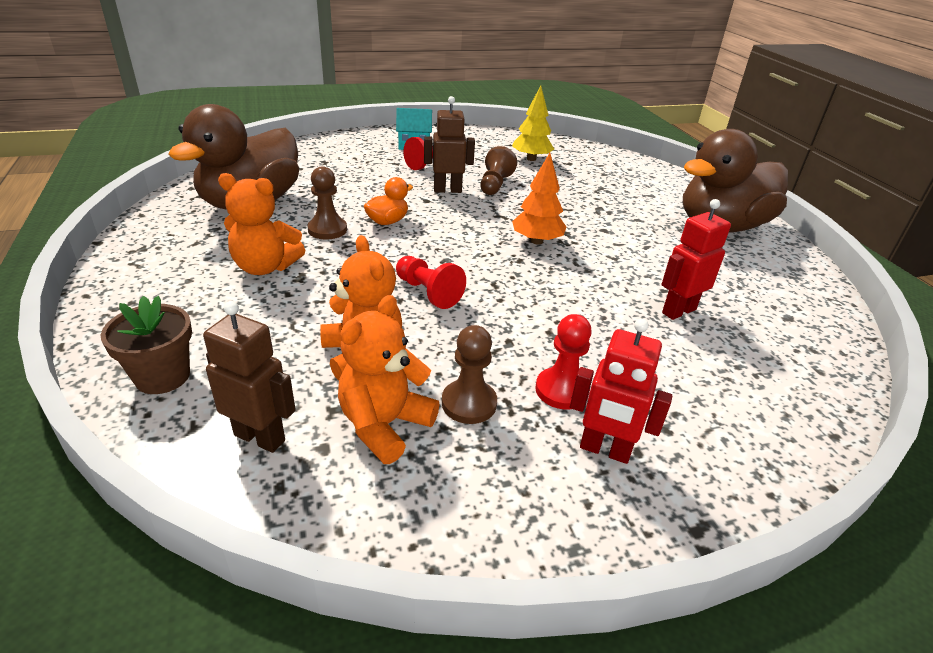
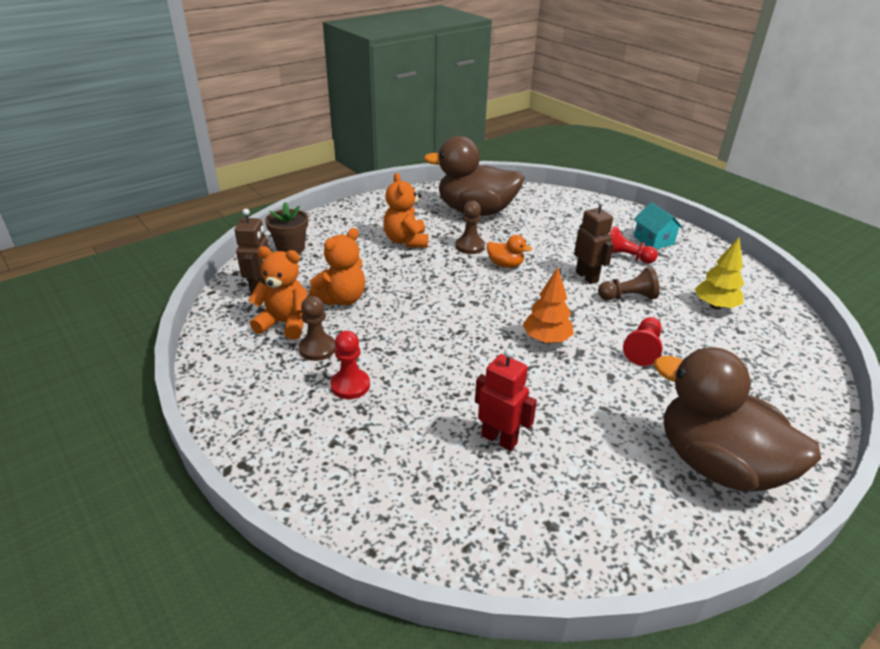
camera: 70 degrees right, 0 degrees up
red pawn [396,256,466,309] -> red pawn moved to [623,317,663,366]
red robot [570,318,672,464] -> none

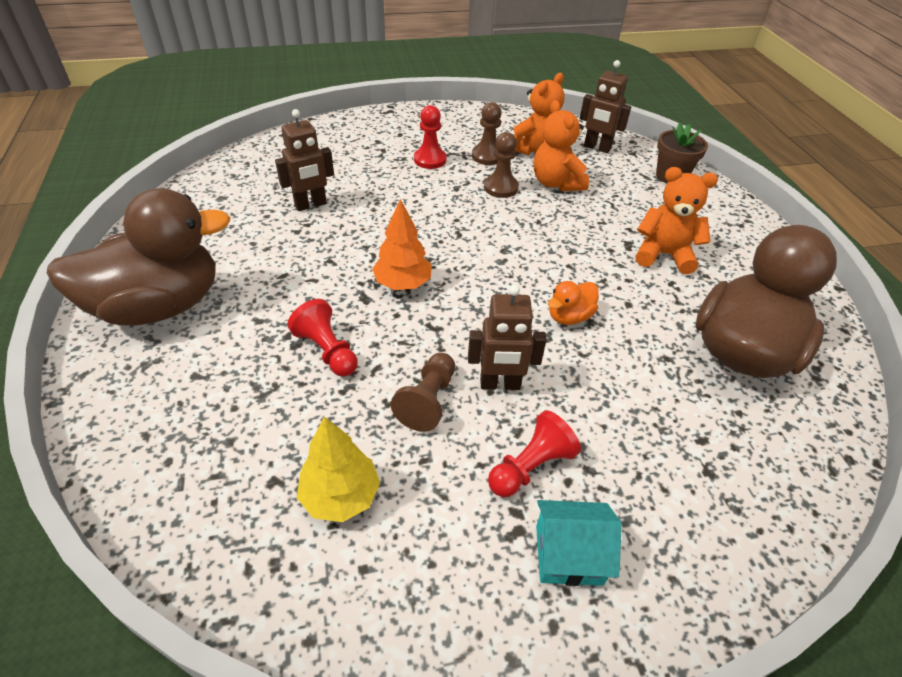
camera: 115 degrees right, 10 degrees up
brown pawn [456,201,485,254] -> brown pawn moved to [484,132,519,198]
red robot [475,348,537,451] -> brown robot [275,109,334,211]

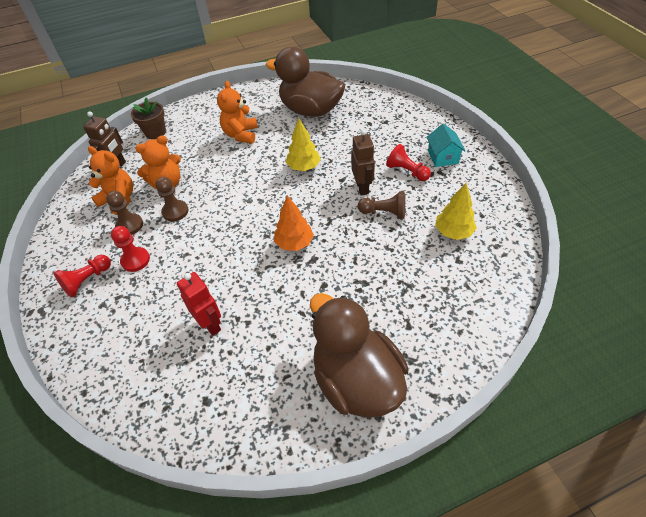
camera: 95 degrees left, 5 degrees up
brown robot [275,109,334,211] -> red robot [177,272,221,336]
red pawn [287,299,358,377] -> red pawn moved to [54,255,111,298]
orange duck [548,281,599,325] -> yellow tree [286,118,321,171]

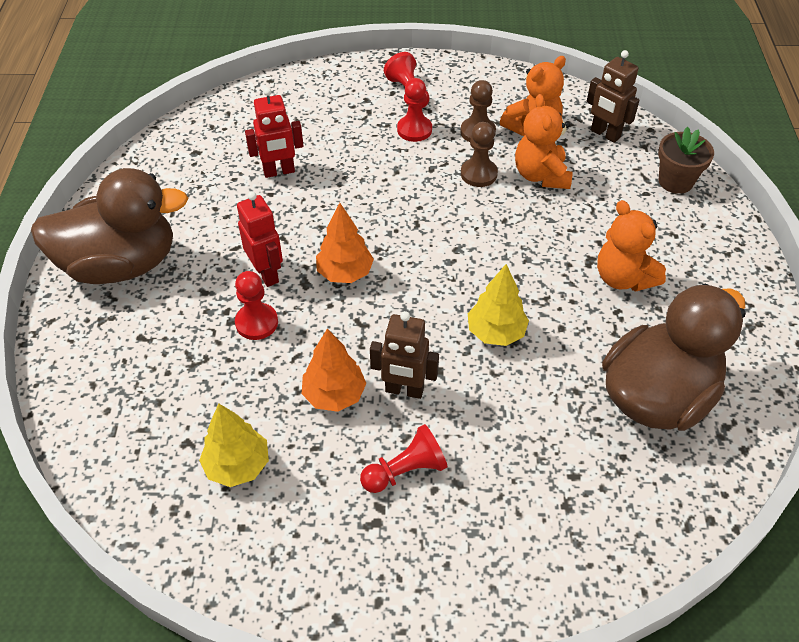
camera: 110 degrees right, 0 degrees up
orange teddy bear [217,81,258,144] -> orange teddy bear turned 150 degrees counterclockwise [597,200,666,292]
brown pawn [358,191,405,219] -> orange tree [302,329,367,412]
turquoise house [427,124,466,167] -> none
none -> red pawn [235,271,278,340]
none -> red robot [237,191,283,287]

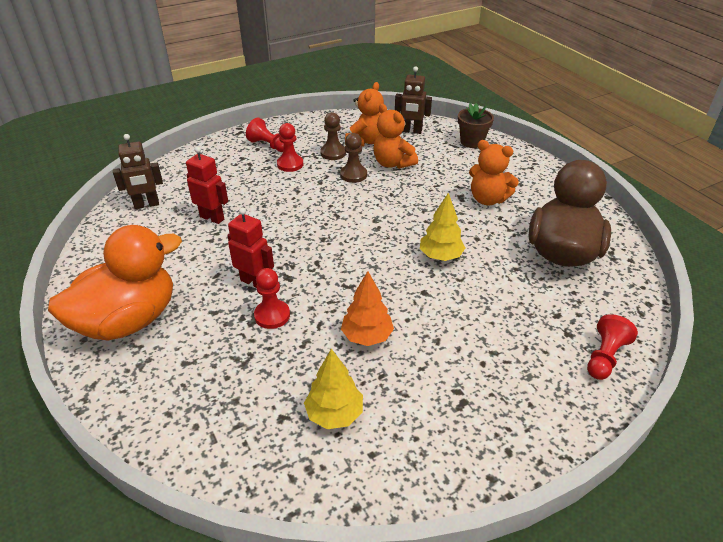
camera: 30 degrees left, 10 degrees down
brown duck [31,168,188,284] -> orange duck [48,225,182,341]
red robot [245,88,303,178] -> red robot turned 105 degrees counterclockwise [186,147,228,224]
orange tree [316,203,374,283] -> none
red pawn [360,424,448,493] -> red pawn moved to [587,314,638,380]
brown robot [370,311,439,399] -> brown robot moved to [113,134,163,209]

